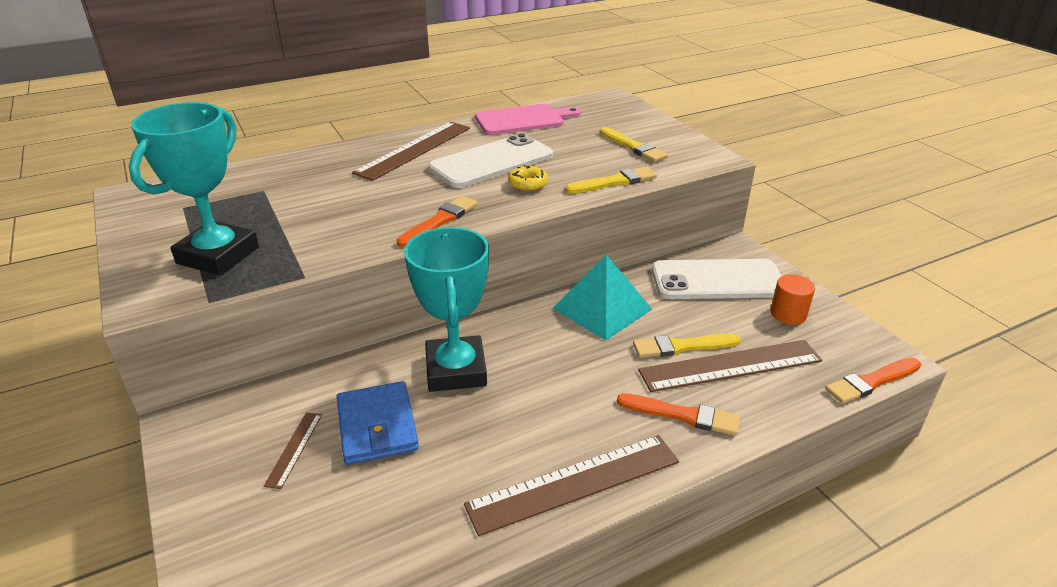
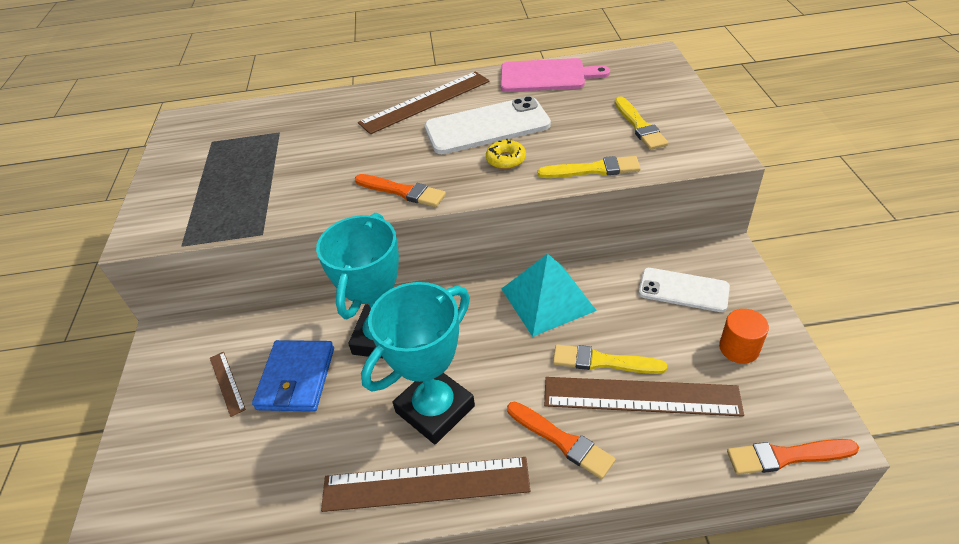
camera: 25 degrees right, 10 degrees up
turquoise trophy [129,102,259,275] -> turquoise trophy moved to [361,282,475,444]
brown ruler [264,412,322,489] -> brown ruler turned 60 degrees counterclockwise [210,352,246,417]
orange brush [397,196,478,247] -> orange brush turned 60 degrees clockwise [355,174,446,207]
white phone [652,259,781,299] -> white phone [639,268,730,312], size x0.63

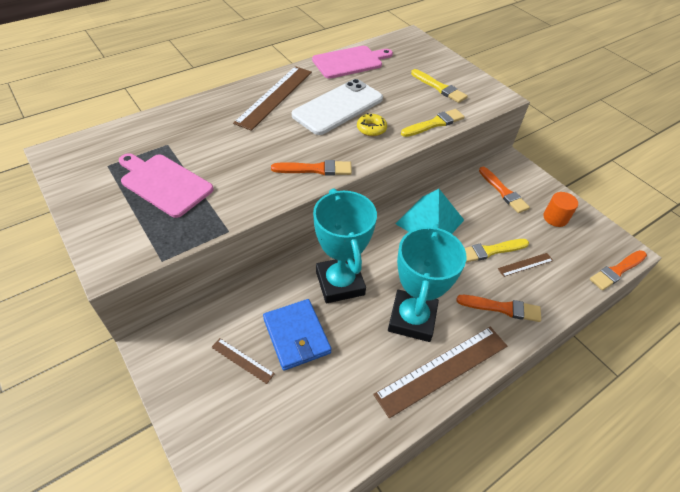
camera: 35 degrees left, 5 degrees up
brown ruler [544,377,744,417] -> brown ruler [498,253,553,277], size x0.47
white phone [639,268,730,312] -> orange brush [479,167,530,213]
none -> pink cutting board [119,153,214,218]

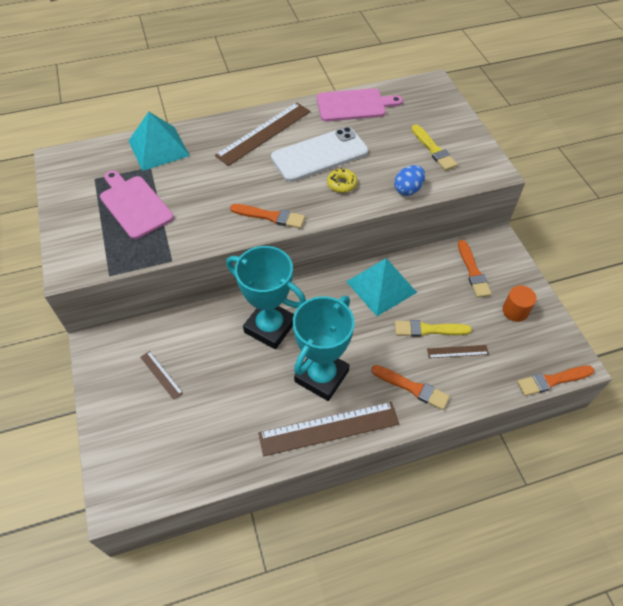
camera: 20 degrees right, 5 degrees up
blue wallet [263,299,331,371] -> none
turquoise trophy [313,188,377,303] -> turquoise trophy turned 60 degrees counterclockwise [226,246,306,349]
yellow brush [401,109,465,137] -> blue egg [394,165,425,196]
none -> turquoise pyramid [129,112,190,171]

